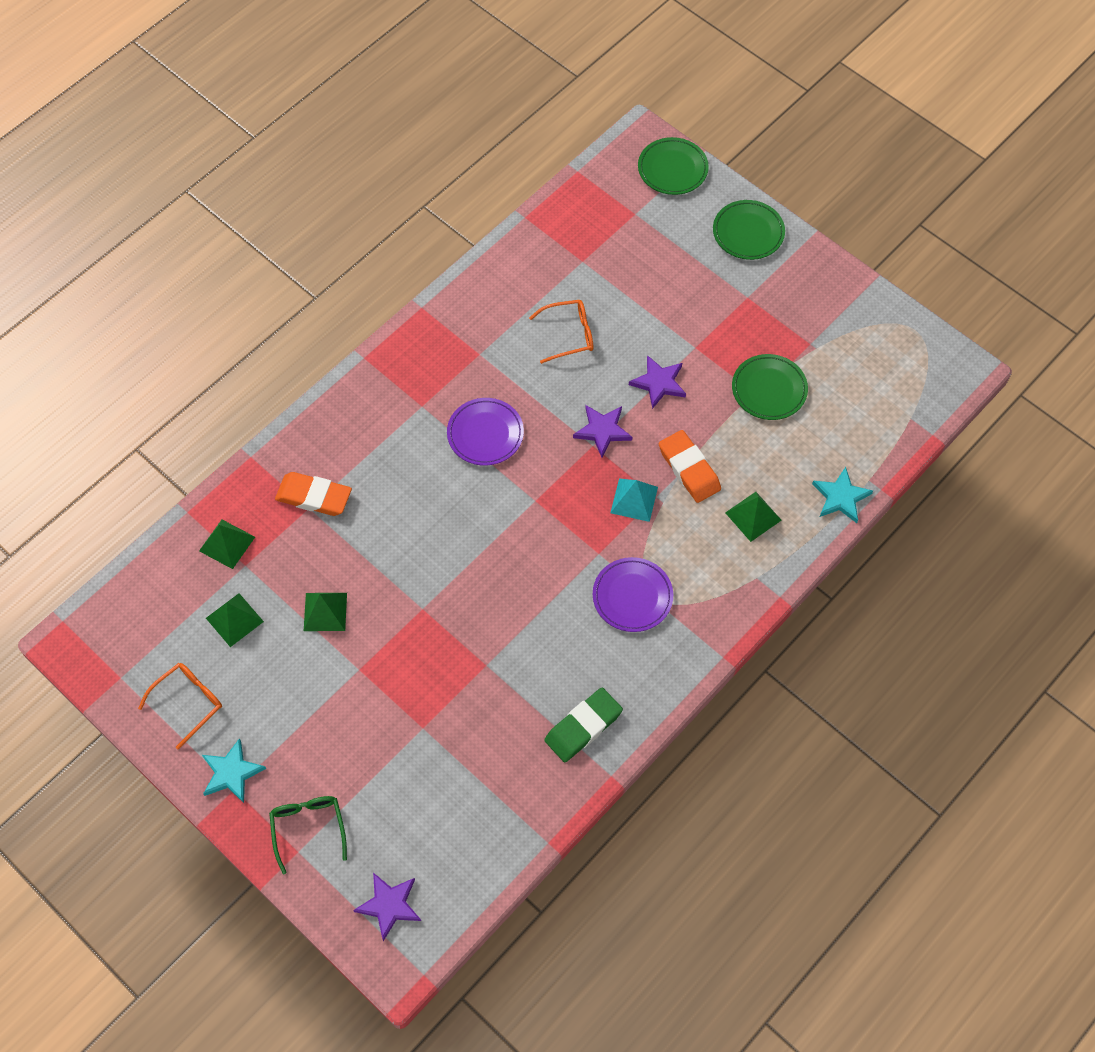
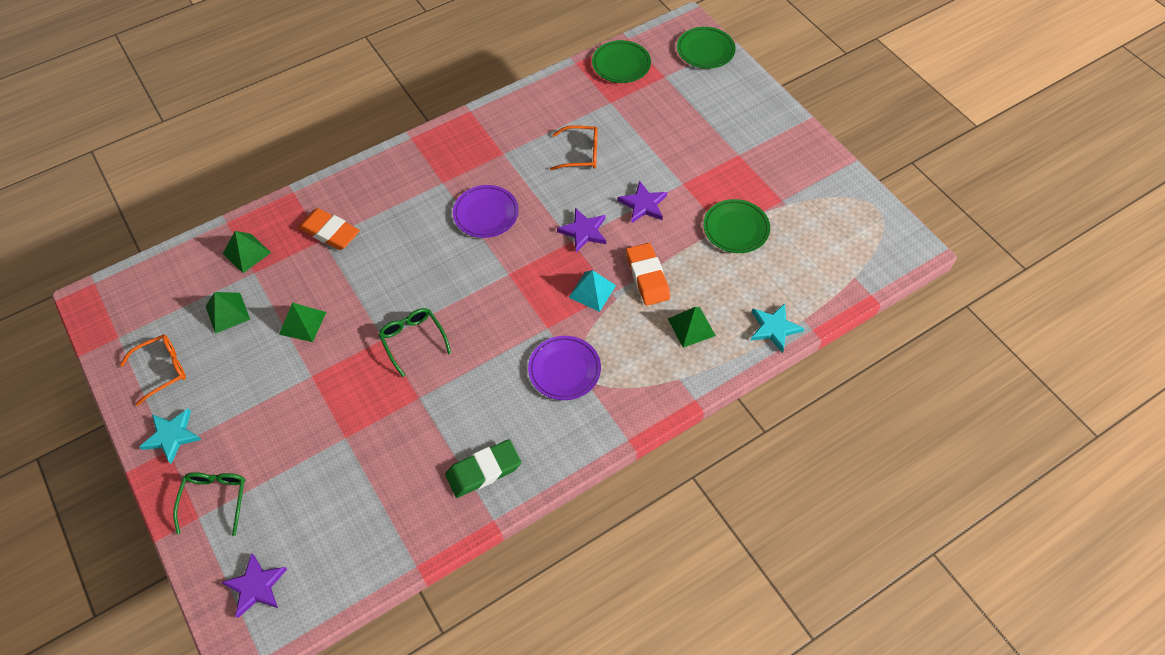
camera: 15 degrees right, 5 degrees down
green plate [713,200,785,260] -> green plate moved to [592,40,651,83]
none -> green glasses [378,308,451,377]

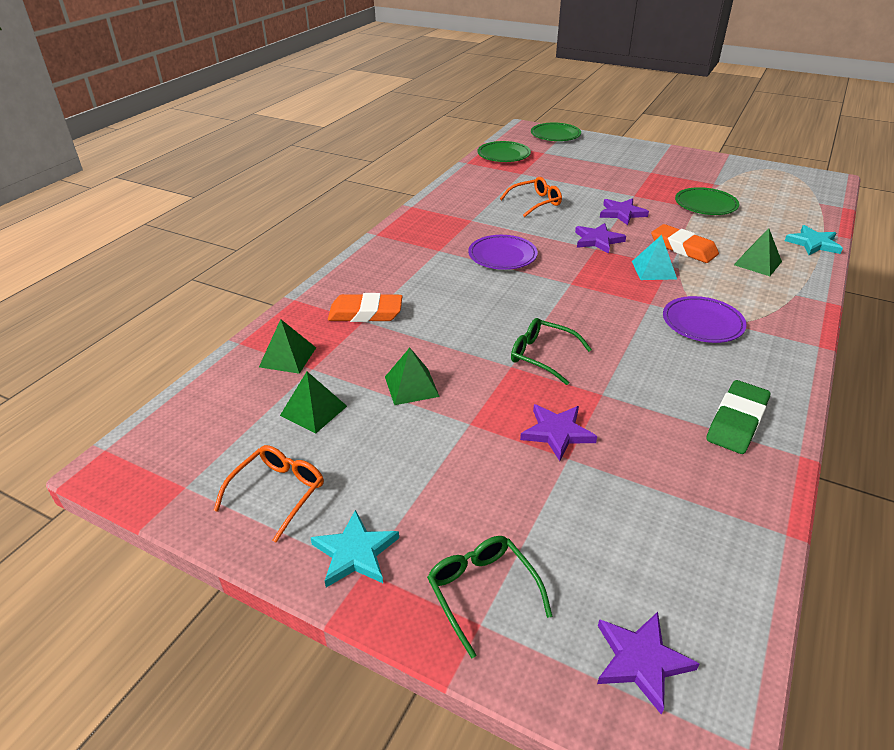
camera: 30 degrees left, 20 degrees down
none -> purple star [520,404,597,461]

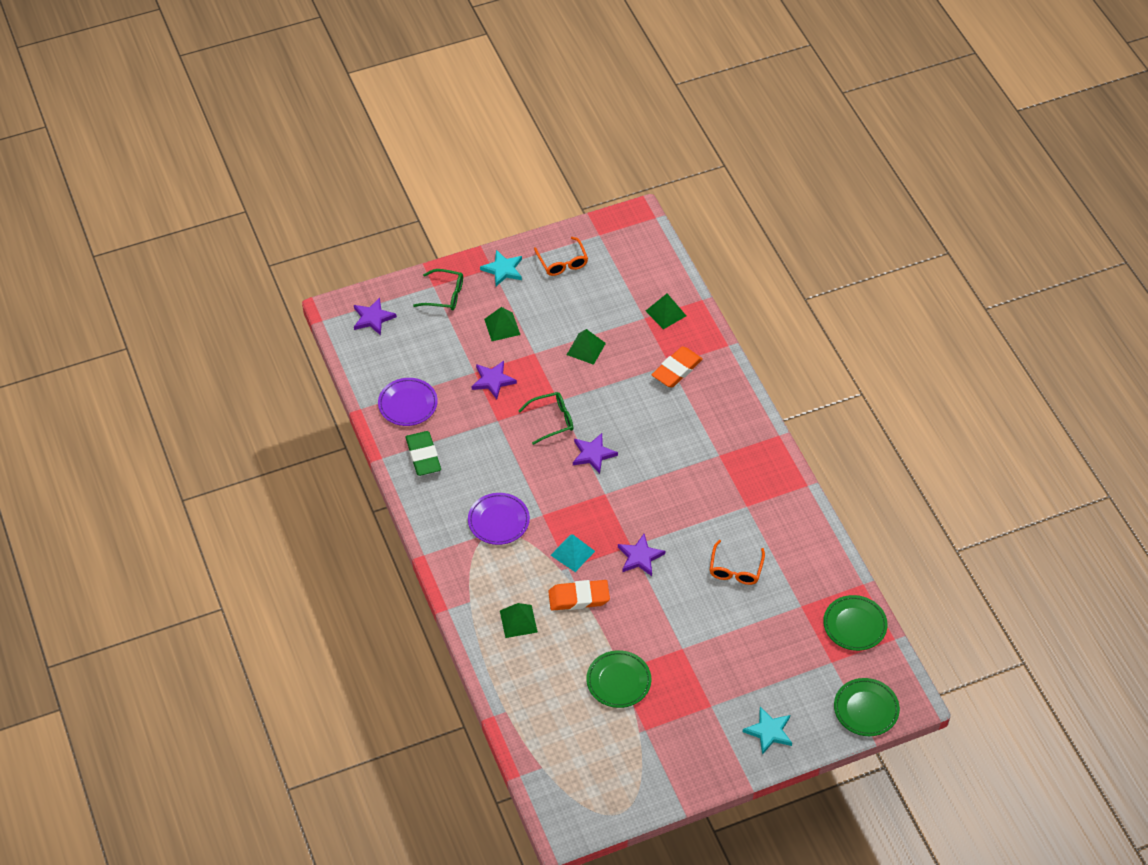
camera: 130 degrees right, 15 degrees up
green pyramid [280,372,347,434] -> green pyramid moved to [484,307,520,341]
purple plate [468,235,538,270] -> purple plate moved to [378,378,438,426]
purple star [600,198,649,225] -> purple star moved to [573,433,618,474]
turquoise star [785,225,843,255] -> turquoise star moved to [743,707,792,755]

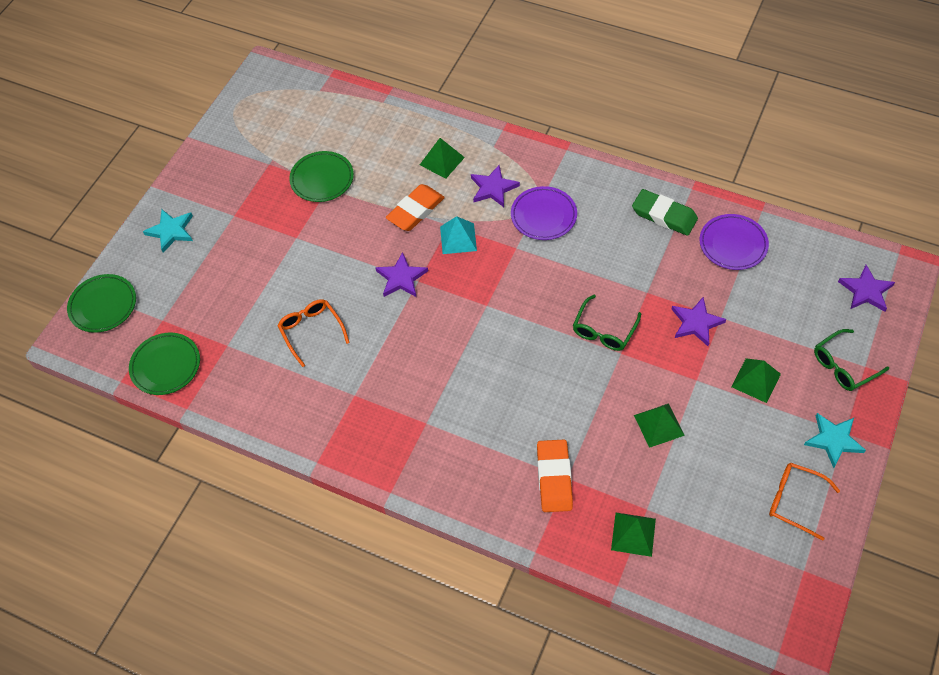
camera: 140 degrees right, 5 degrees up
purple star [573,433,618,474] -> purple star moved to [471,165,520,207]

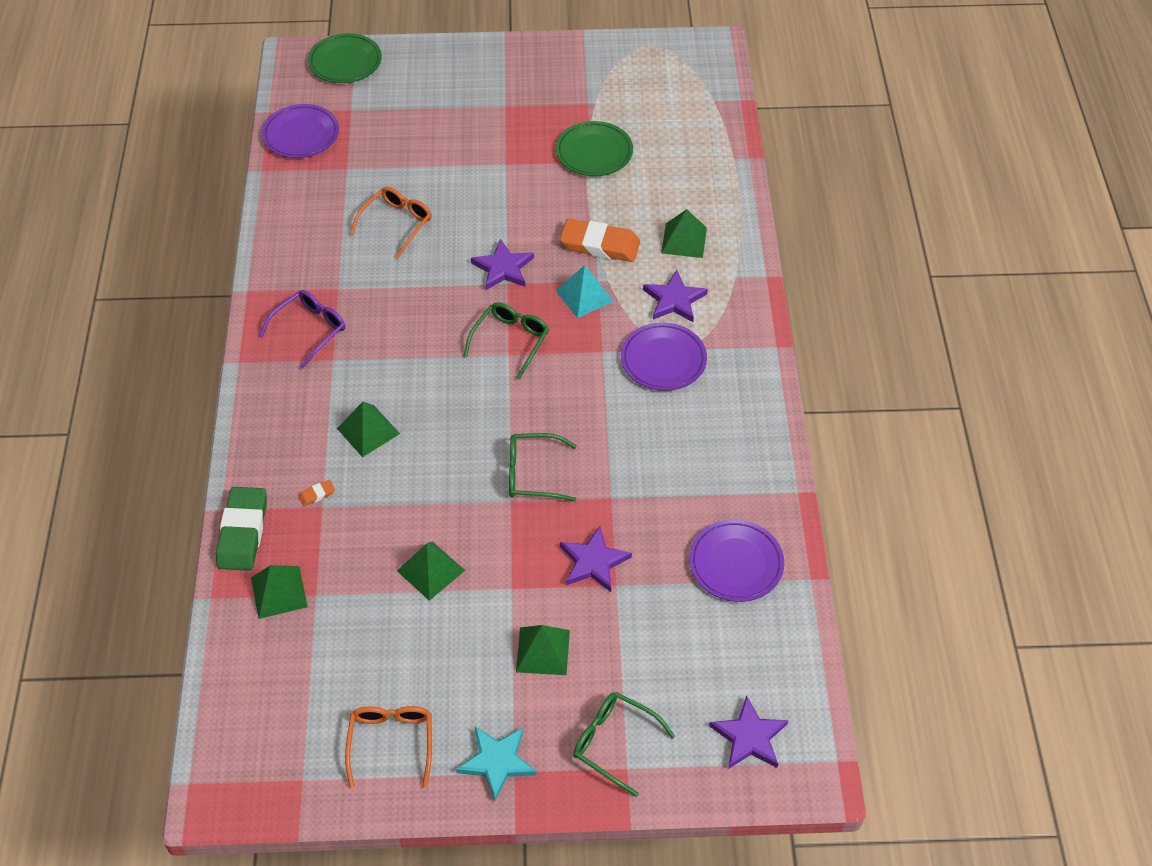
camera: 60 degrees right, 5 degrees down
green plate [129,333,200,395] -> purple plate [262,104,339,158]
turquoise star [143,209,193,253] -> none
orange eraser [537,440,573,512] -> orange eraser [298,480,335,507], size x0.41
green eraser [632,189,698,236] -> green eraser moved to [216,487,267,571]
none -> purple glasses [259,290,345,369]
none -> green pyramid [337,402,400,457]
none -> green glasses [464,302,549,379]

